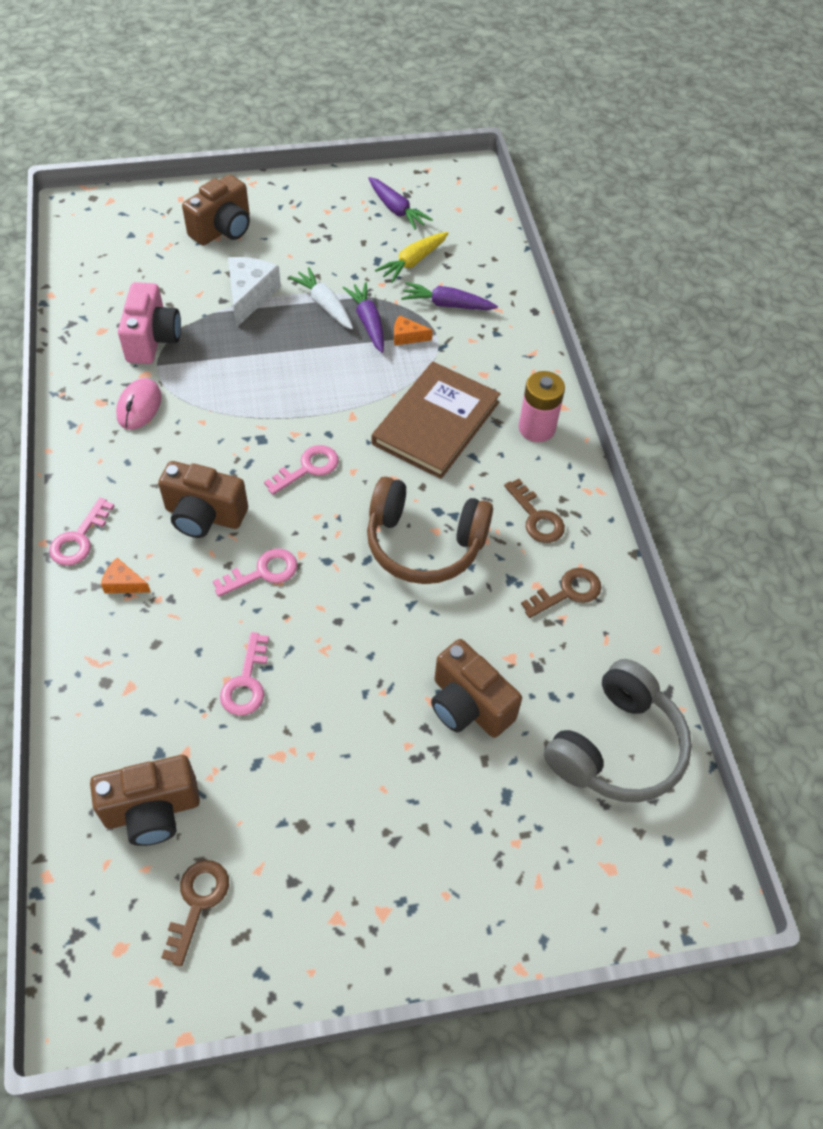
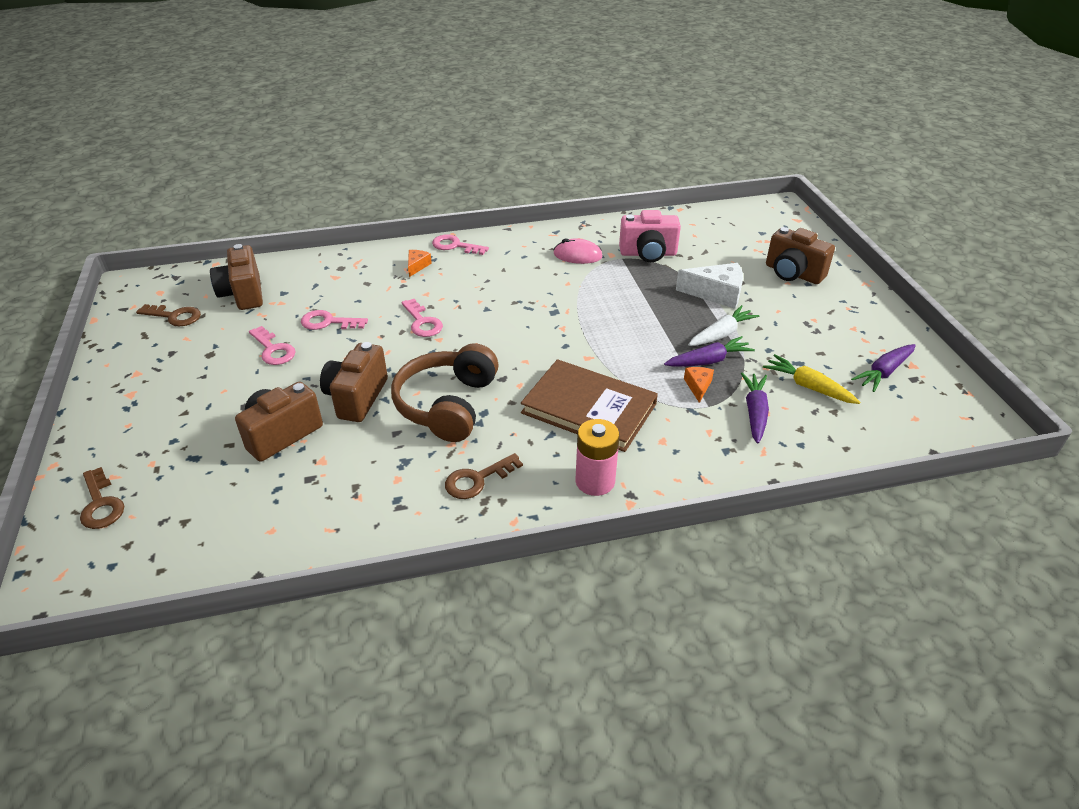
camera: 90 degrees right, 15 degrees down
brown camera [158,461,248,538] -> brown camera moved to [320,342,388,422]
pink key [264,445,339,495] -> pink key moved to [249,326,296,365]
brown key [521,568,601,618] -> brown key moved to [80,467,124,529]
grey headphones [544,659,692,802] -> none

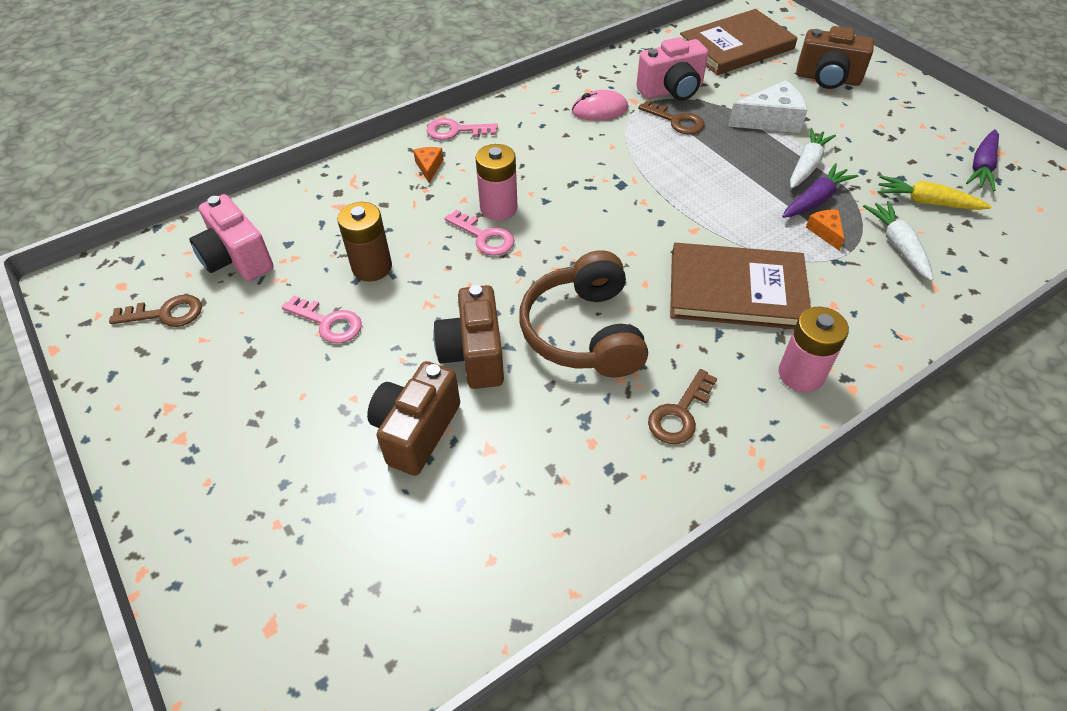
camera: 20 degrees left, 10 degrees up
brown key [80,467,124,529] -> brown key moved to [638,100,705,134]
brown camera [210,244,263,310] -> pink camera [189,194,274,281]
pink key [301,310,368,330] -> brown battery [337,202,392,281]
purple carrot [741,373,769,444] -> white carrot [863,201,933,281]
none -> pink battery [475,144,518,221]
none -> brown book [680,9,798,75]

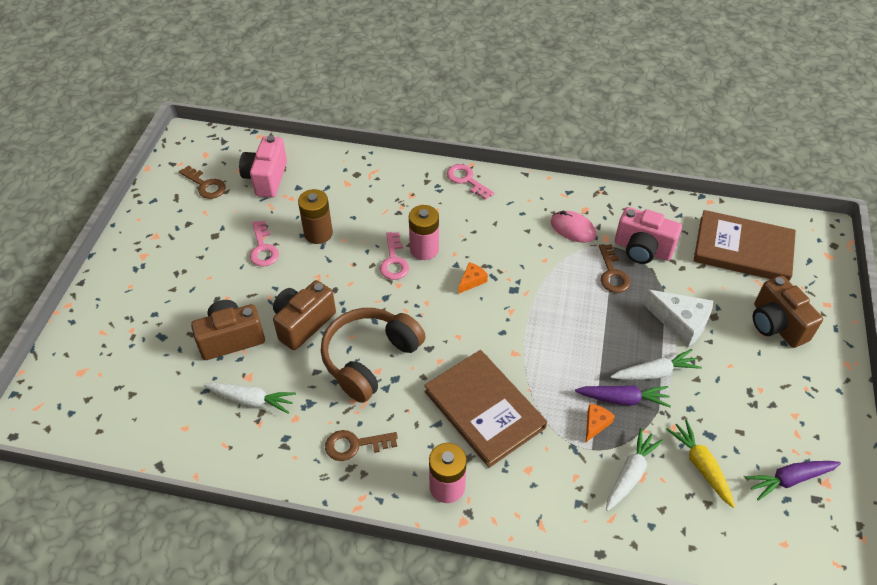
camera: 45 degrees right, 0 degrees up
orange cheese [413,147,444,183] -> orange cheese moved to [458,262,488,294]
none -> white carrot [204,382,296,414]

